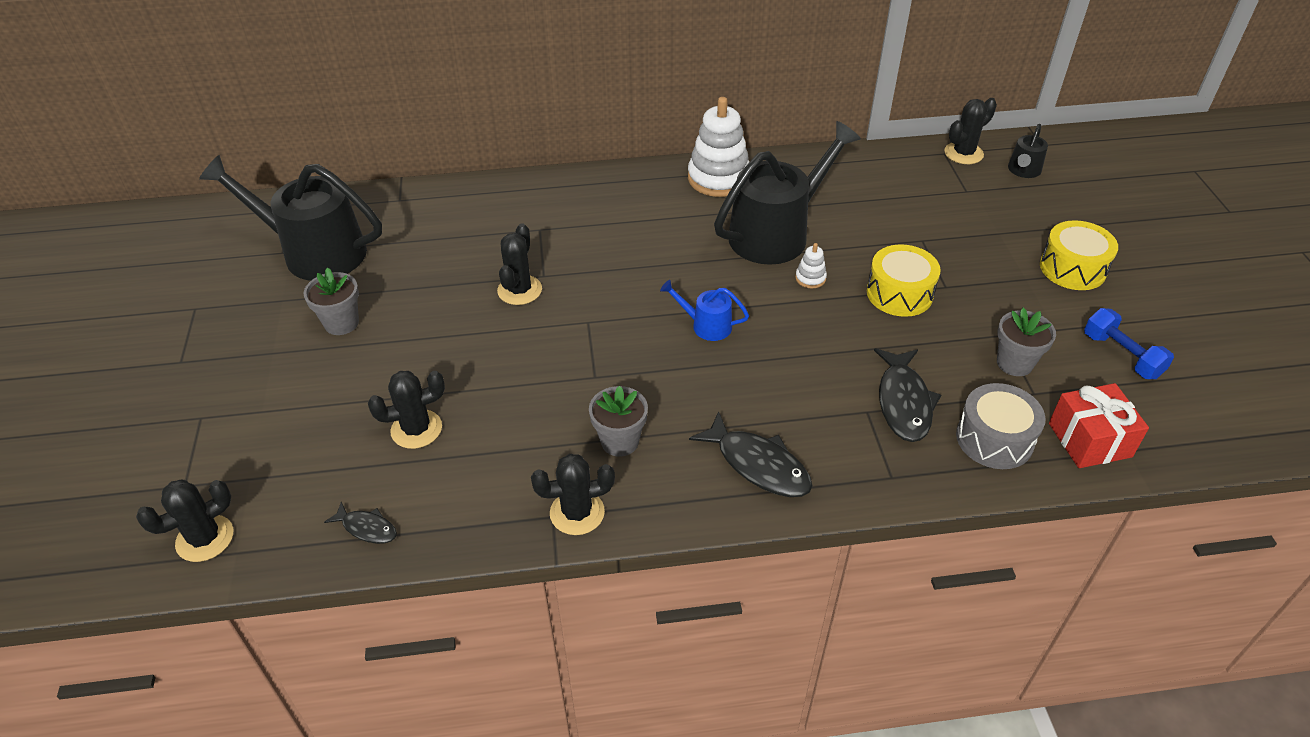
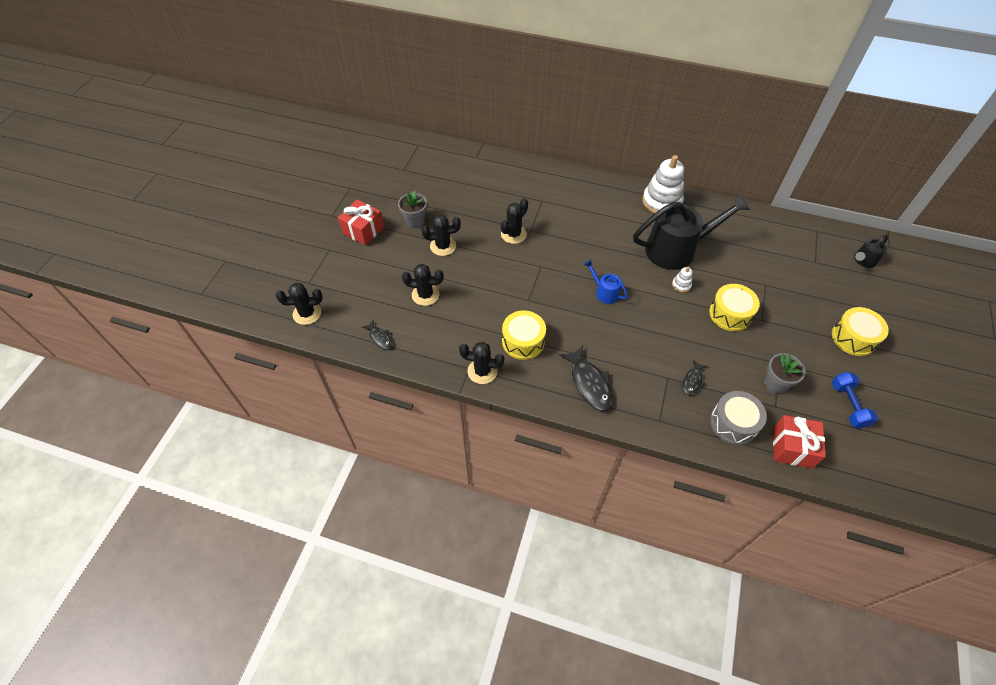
camera: 25 degrees right, 10 degrees up
black watering can [199,155,382,281] -> none
grey flower pot [589,386,648,457] -> yellow drum [502,310,546,360]
black fish [874,348,941,442] -> black fish [682,360,707,395], size x0.55
black cactus [944,98,997,164] -> black cactus moved to [421,214,461,256]
none -> red gift [338,200,384,246]

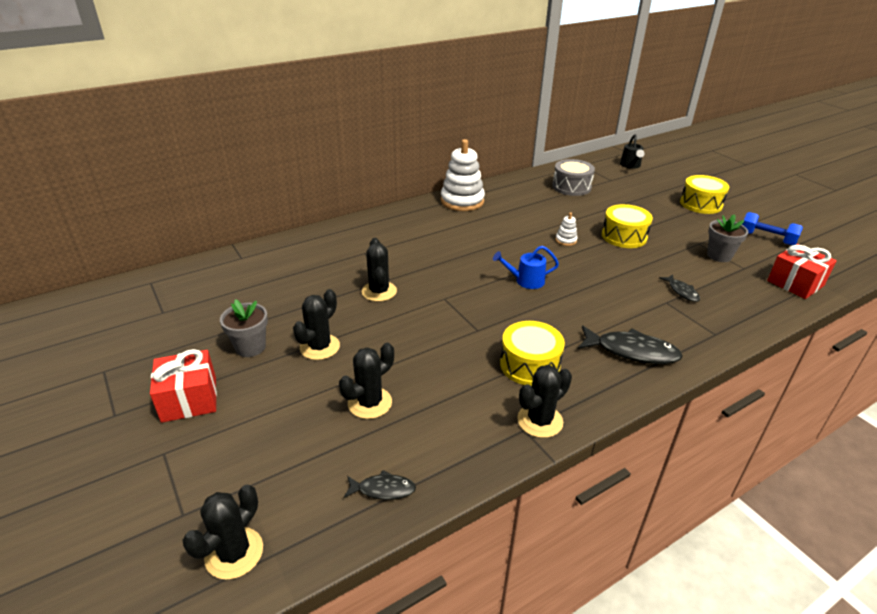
camera: 50 degrees left, 20 degrees down
black watering can [633,194,750,270] -> none
grey drum [710,391,767,445] -> grey drum moved to [552,159,595,196]

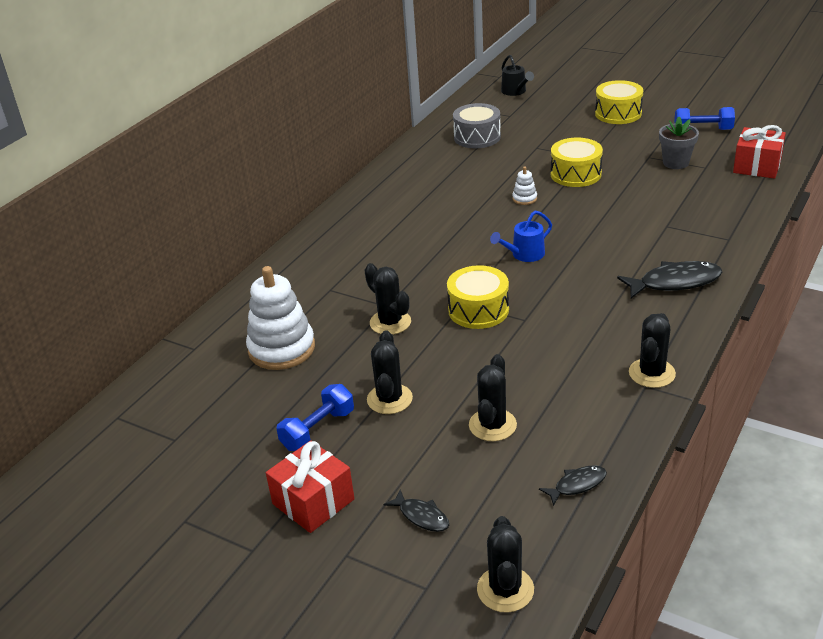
camera: 25 degrees left, 0 degrees up
grey flower pot [220,299,268,357] -> blue dumbbell [276,384,354,451]
white stacking toy [441,139,485,211] -> white stacking toy moved to [246,266,315,370]
yellow drum [500,321,565,386] -> yellow drum moved to [447,265,509,329]
black fish [659,274,700,302] -> black fish moved to [384,489,449,532]

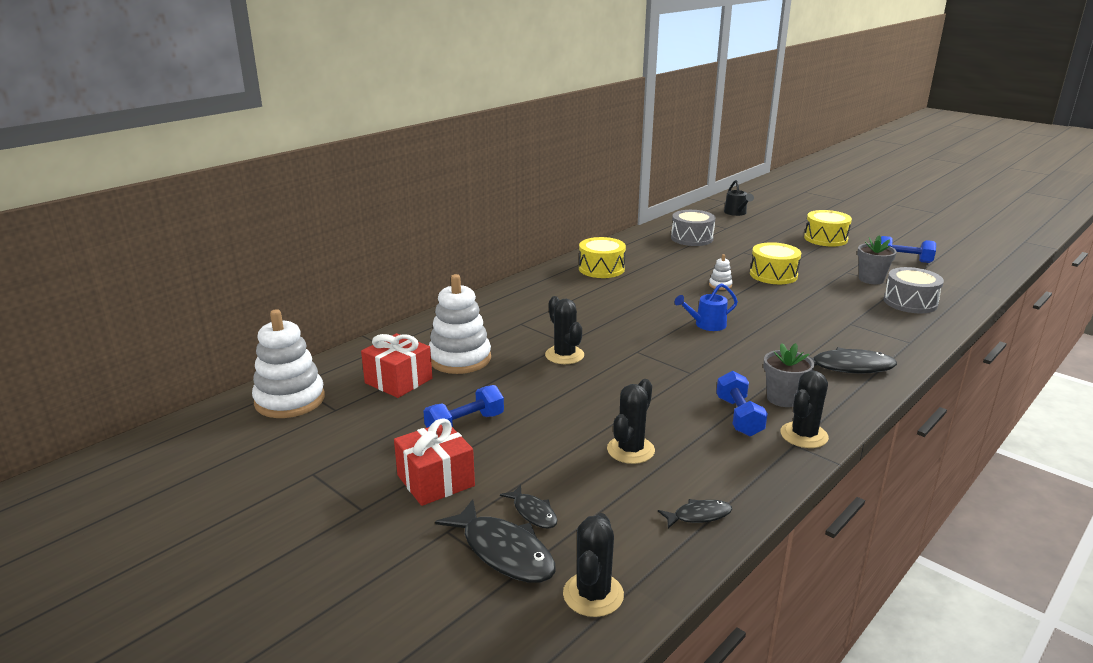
camera: 10 degrees right, 10 degrees down
black cactus [367,330,413,414] -> none
yellow drum [447,265,509,329] -> yellow drum moved to [579,237,626,278]
red gift [733,125,786,179] -> red gift moved to [361,333,432,398]
none -> white stacking toy [252,309,325,418]
none -> black fish [435,499,556,583]
none -> blue dumbbell [716,371,768,436]
none -> grey flower pot [764,343,814,407]
none -> grey drum [884,267,944,313]

